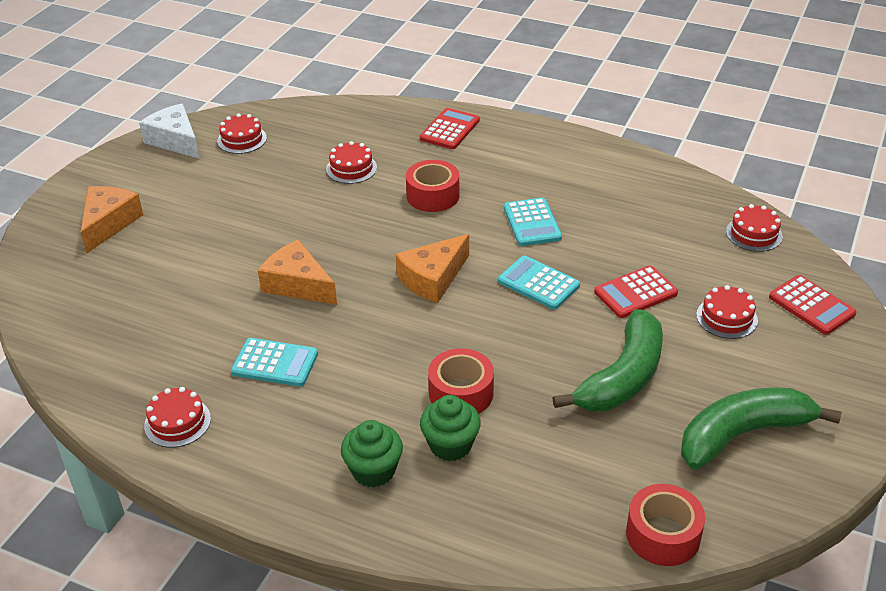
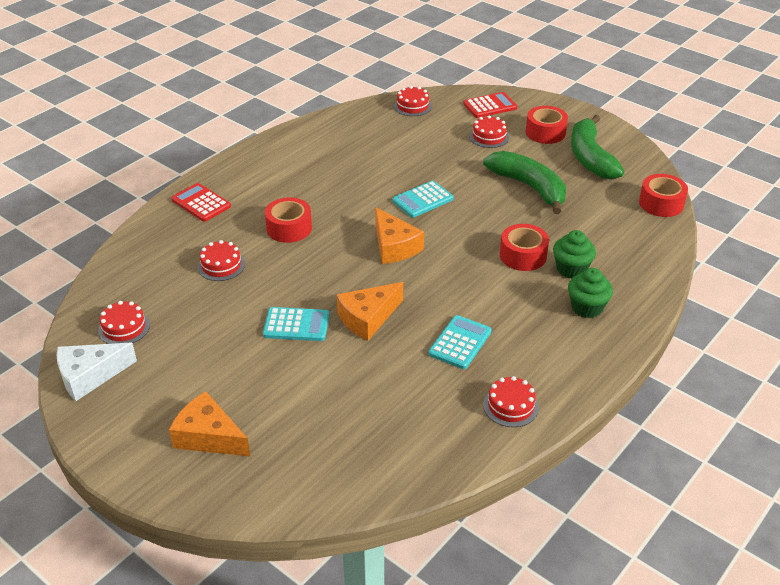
camera: 75 degrees left, 0 degrees up
turquoise calculator [504,198,562,246] -> turquoise calculator moved to [263,307,329,341]
red calculator [594,266,678,318] -> none
none -> red tape [526,106,568,144]

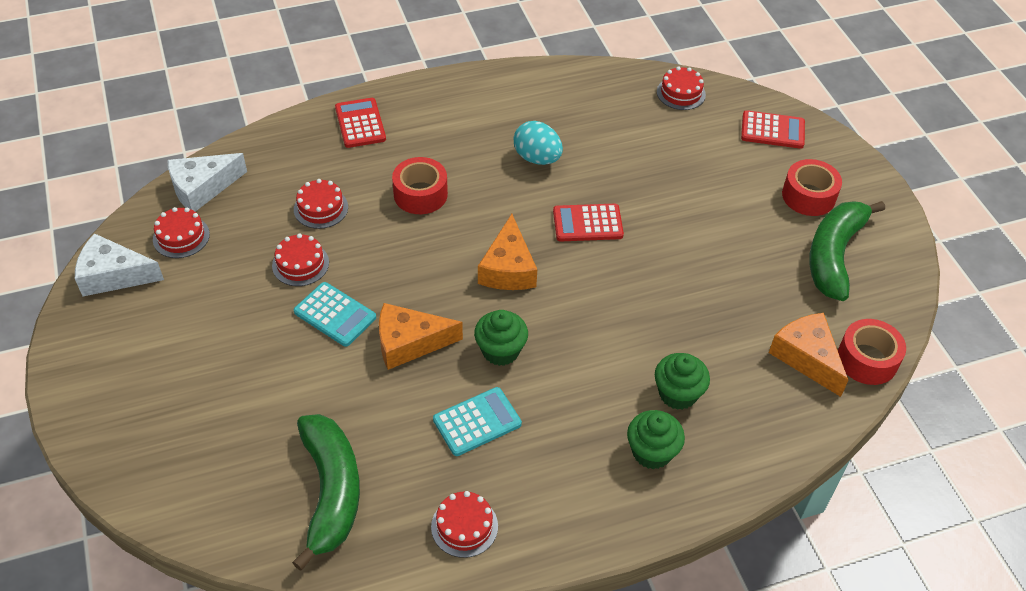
camera: 30 degrees right, 10 degrees up
orange cheese [169,392,250,456] -> orange cheese moved to [769,313,848,397]
turquoise calculator [392,181,453,218] -> red calculator [553,204,624,241]
red cake [469,115,509,148] -> red cake moved to [272,234,329,286]
green banana [483,151,566,214] -> green banana moved to [292,414,360,571]
red tape [500,224,549,271] -> none
none -> white cheese [167,153,247,212]
none -> green cupcake [474,310,528,366]
none -> turquoise egg [514,121,563,165]

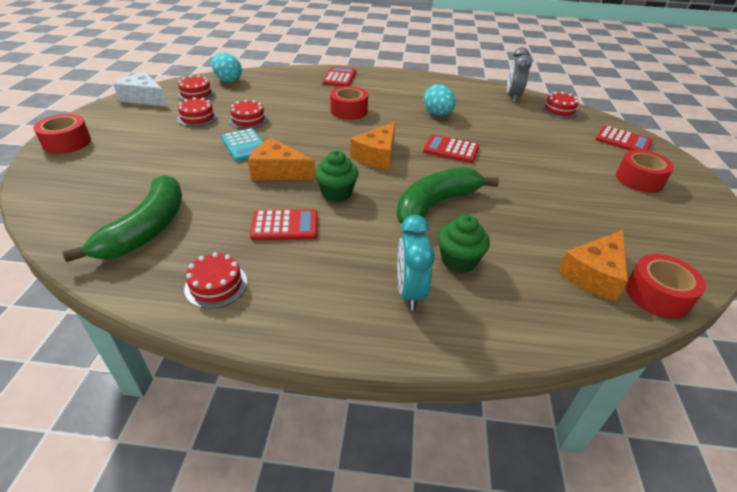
camera: 25 degrees right, 10 degrees down
white cheese [167,153,247,212] -> turquoise egg [211,52,242,82]
red cake [294,179,348,229] -> red cake moved to [177,97,218,127]
turquoise calculator [433,387,522,456] -> red calculator [250,209,318,241]
green cupcake [627,410,685,469] -> turquoise clock [397,215,435,310]
orange cheese [769,313,848,397] -> orange cheese turned 135 degrees counterclockwise [558,230,628,302]
green banana [809,201,885,301] -> green banana moved to [397,167,499,224]
none -> red tape [33,114,91,154]
none -> grey clock [507,47,532,102]

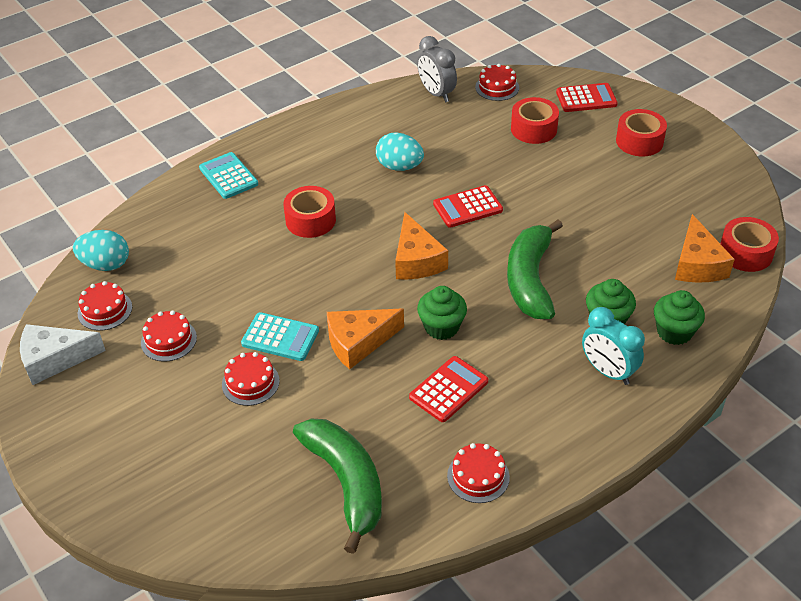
camera: 40 degrees left, 5 degrees up
red tape [33,114,91,154] -> red tape moved to [511,97,559,144]
red cake [229,100,268,129] -> red cake moved to [222,352,280,406]
red calculator [323,67,356,87] -> turquoise calculator [199,152,258,199]
none -> green cupcake [654,290,705,345]

